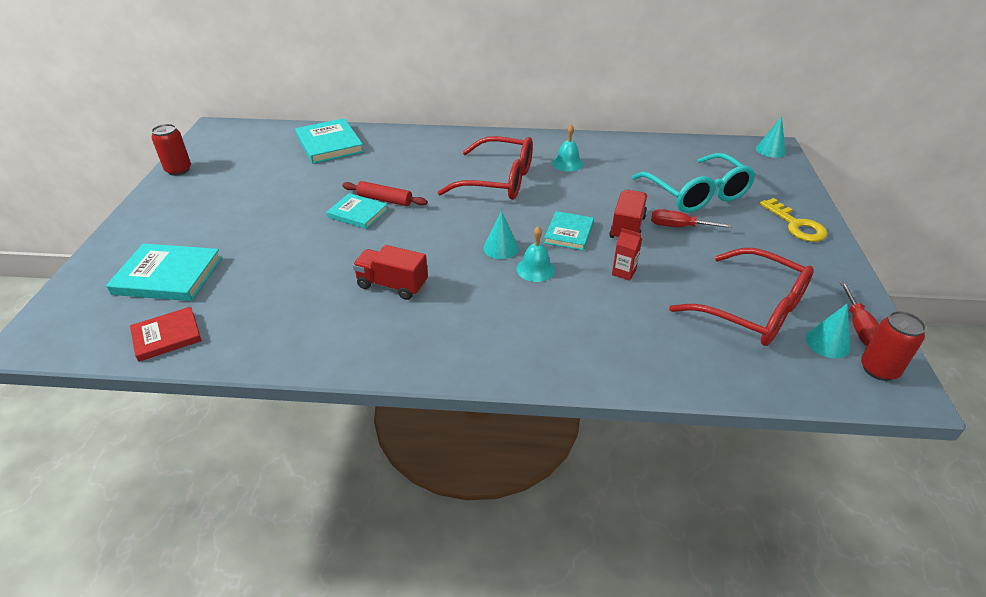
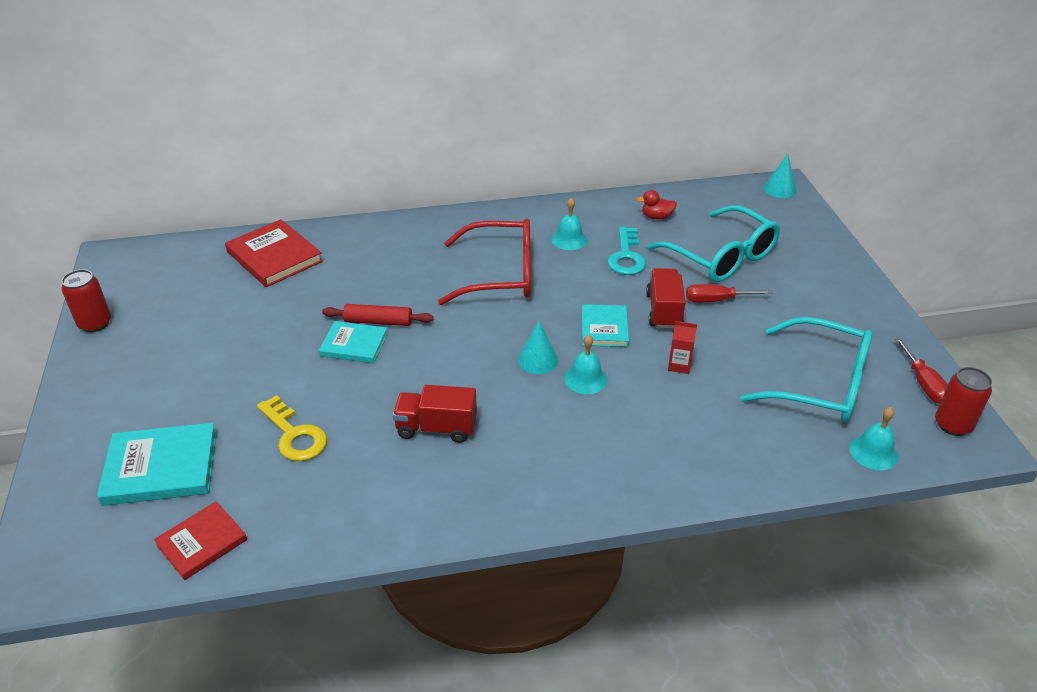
camera: 15 degrees left, 0 degrees up
turquoise book [295,118,364,164] -> red book [225,219,323,287]
red glasses [669,248,814,346] -> turquoise glasses [740,317,872,422]
yellow key [760,198,827,242] -> yellow key moved to [257,395,327,461]
turquoise cone [805,304,850,358] -> none
none -> turquoise key [608,227,646,275]
none -> red duck [637,190,677,220]
none -> turquoise bell [849,407,898,470]

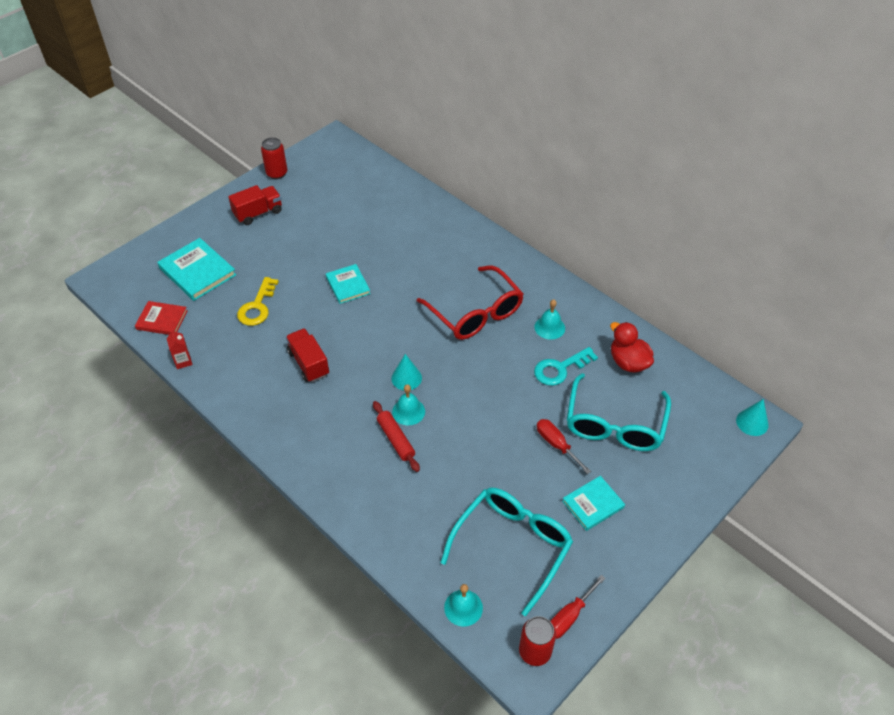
camera: 55 degrees right, 10 degrees up
red book [225,219,323,287] -> none
red rolling pin [322,304,434,326] -> red rolling pin moved to [373,401,420,472]
turquoise book [582,304,629,347] -> turquoise book moved to [562,476,625,531]
red duck [637,190,677,220] -> red duck [610,322,654,373], size x1.62
red truck [646,268,686,329] -> red truck moved to [228,185,282,225]
red carton [668,321,697,374] -> red carton moved to [167,329,193,369]
turquoise glasses [740,317,872,422] -> turquoise glasses turned 135 degrees counterclockwise [440,488,573,616]

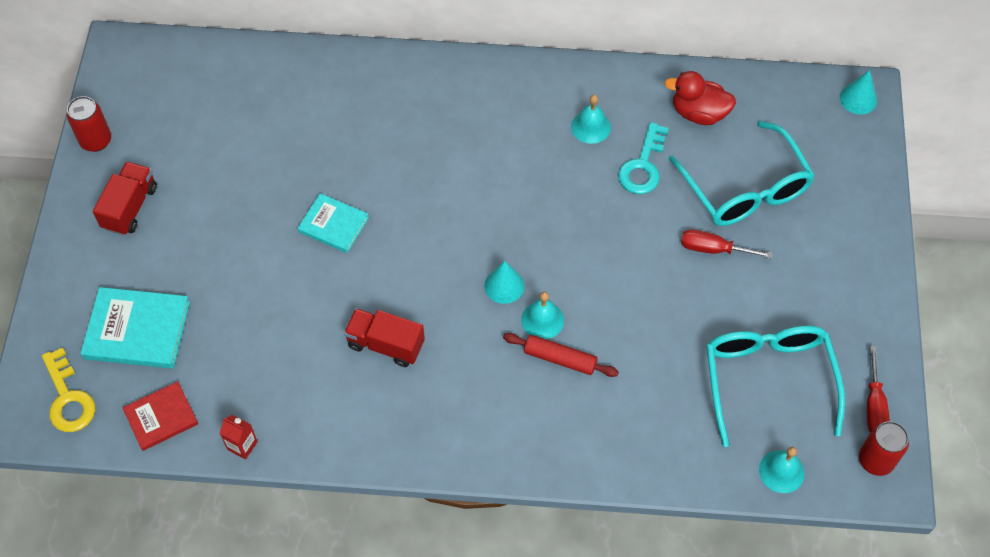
camera: 40 degrees left, 10 degrees up
yellow key [237,277,279,326] -> yellow key moved to [42,347,95,432]
red glasses [417,266,524,340] -> none
turquoise book [562,476,625,531] -> none

